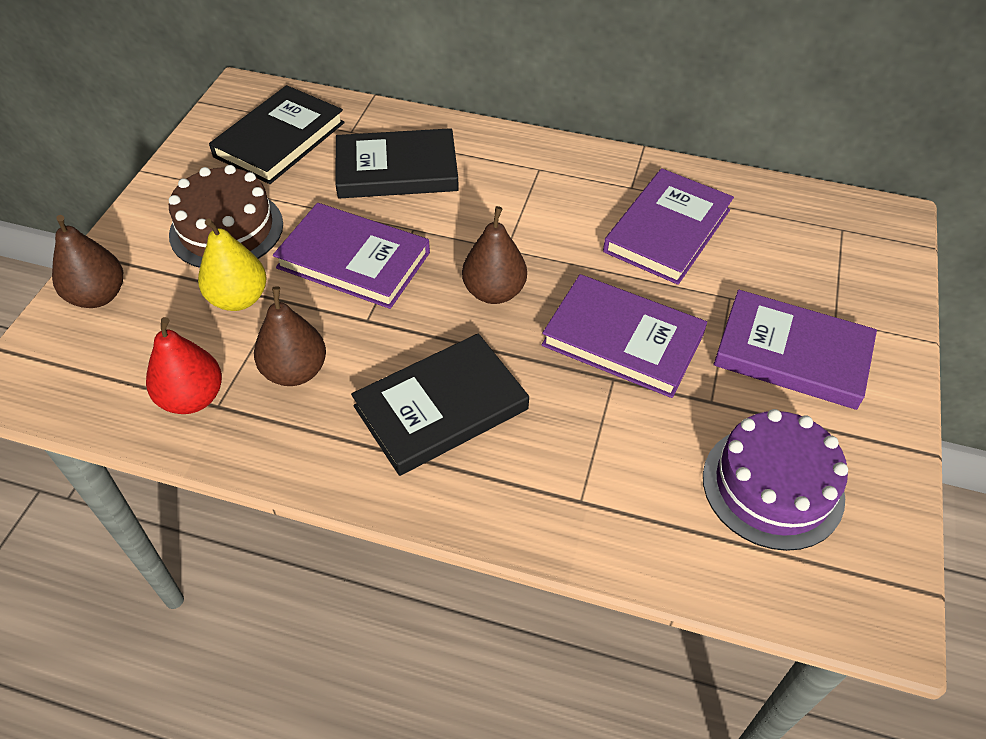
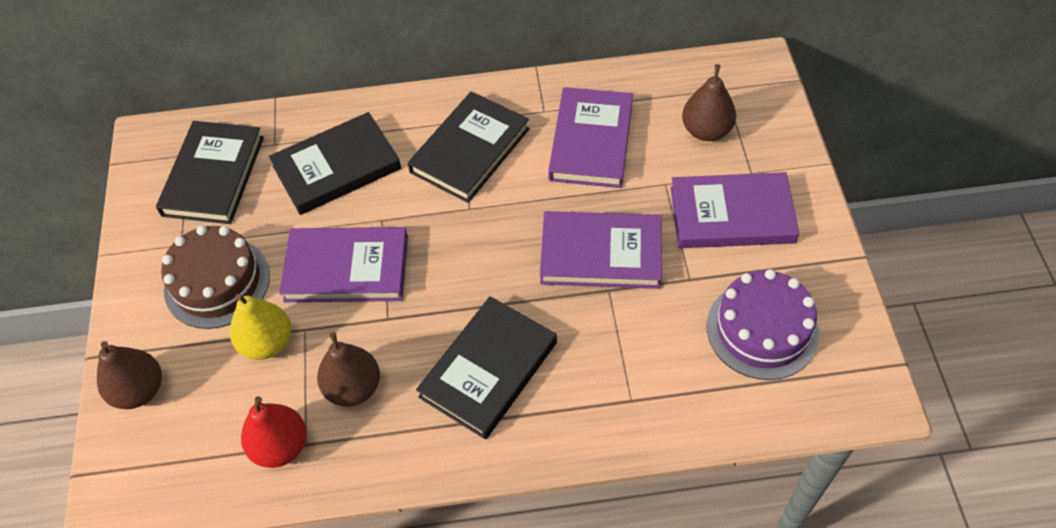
camera: 20 degrees left, 5 degrees up
brown pear [462,206,527,304] -> brown pear moved to [682,64,736,141]
none -> black book [408,91,530,203]

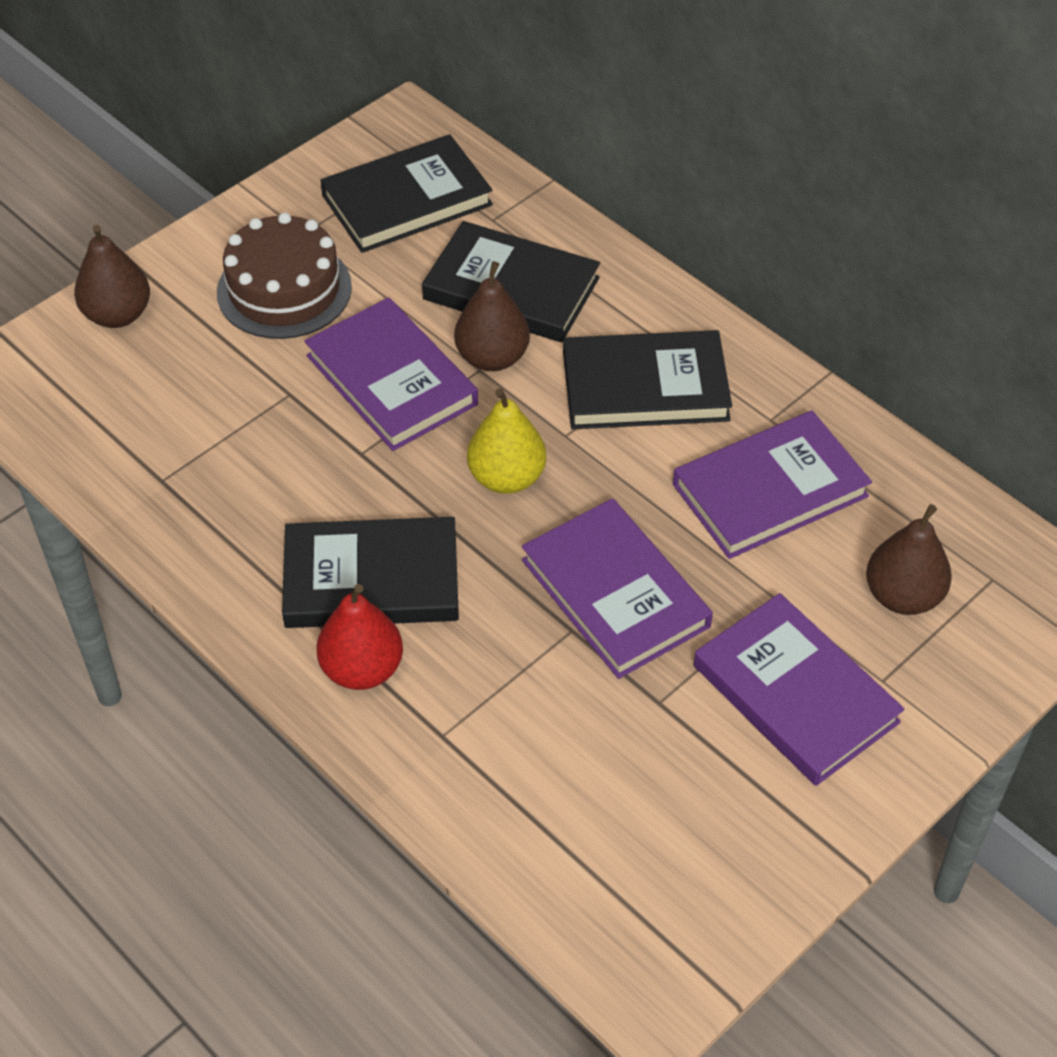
camera: 50 degrees right, 5 degrees down
yellow pear [230,294,291,360] -> yellow pear moved to [467,388,546,494]
red pear [241,396,307,468] -> red pear moved to [316,584,403,690]
brown pear [317,332,380,407] -> brown pear moved to [454,261,530,371]
purple cake [707,269,819,380] -> none

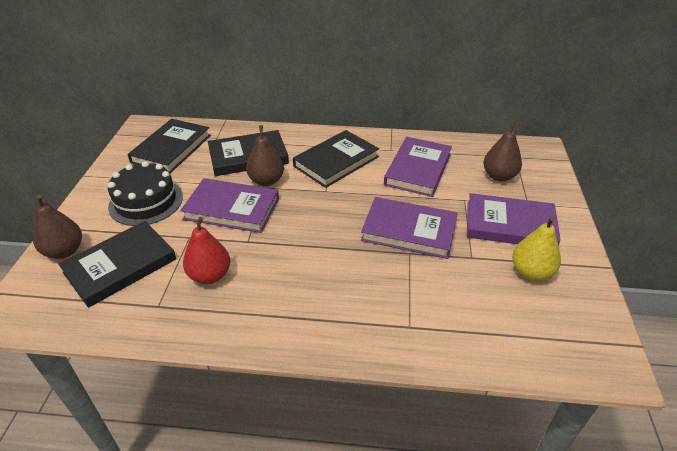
camera: 40 degrees left, 10 degrees down
brown cake [217,212,352,339] -> black cake [108,161,183,226]
black book [282,517,459,628] -> black book moved to [58,221,176,308]
red pear [316,584,403,690] -> red pear moved to [183,217,230,284]
yellow pear [467,388,546,494] -> yellow pear moved to [512,216,561,281]

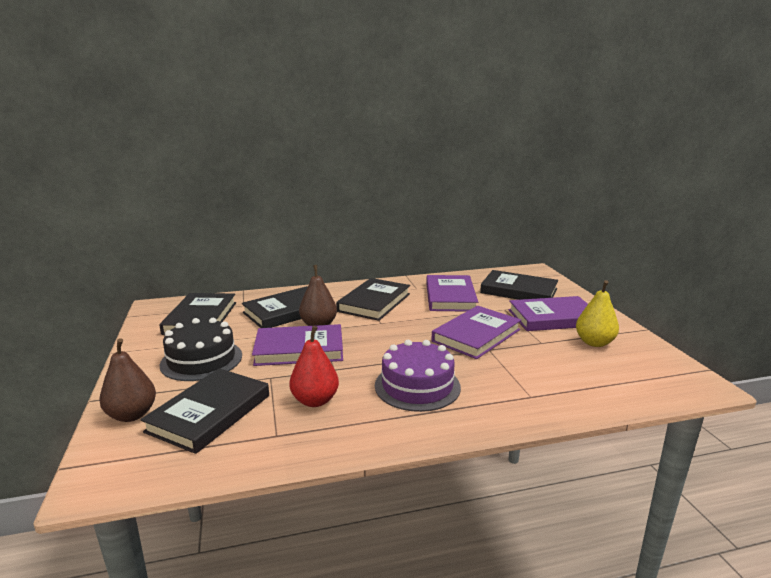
camera: 20 degrees left, 20 degrees down
purple book [361,197,458,259] -> purple book turned 45 degrees counterclockwise [431,306,521,359]
brown pear [483,121,522,181] -> black book [480,270,558,300]
none -> purple cake [375,340,461,412]

